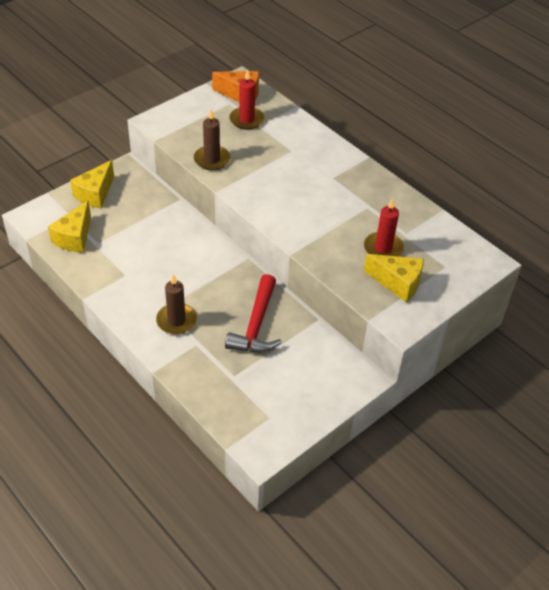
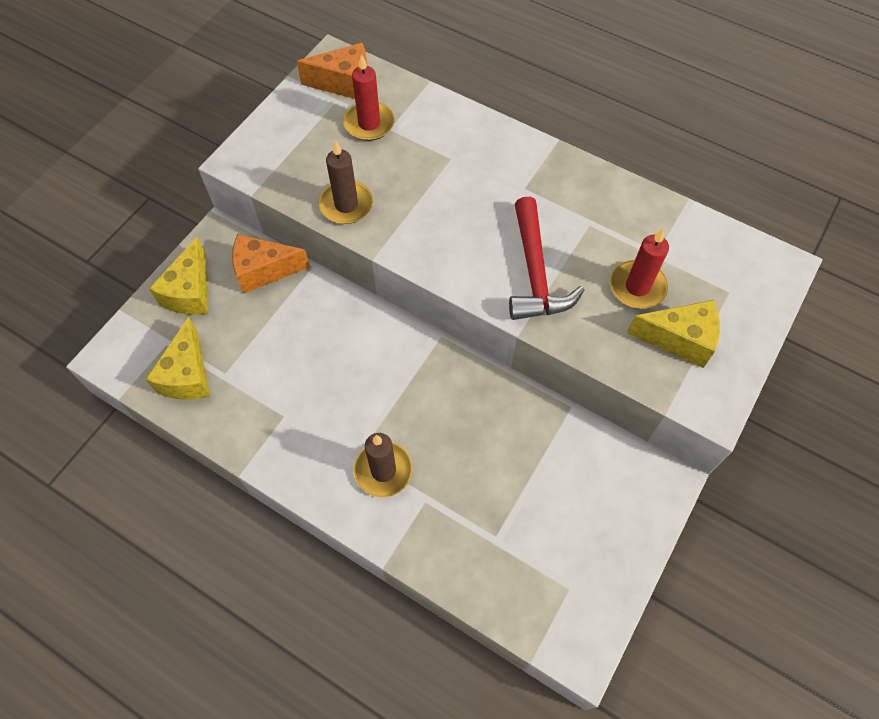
camera: 15 degrees left, 15 degrees up
red hammer [225,274,282,353] -> red hammer moved to [509,197,584,320]
none -> orange cheese [232,234,310,294]

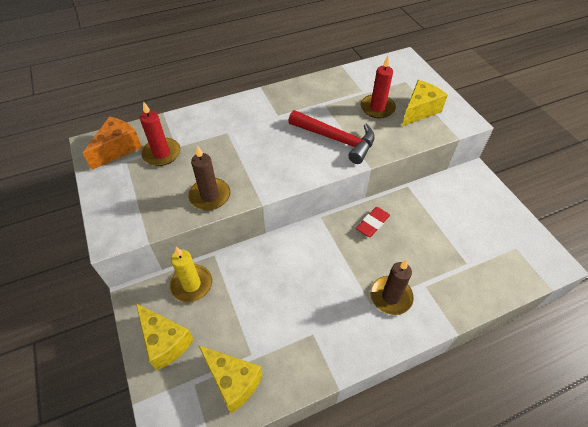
camera: 55 degrees left, 10 degrees down
orange cheese [232,234,310,294] -> yellow candle [170,247,212,302]
none -> red eraser [356,207,390,237]

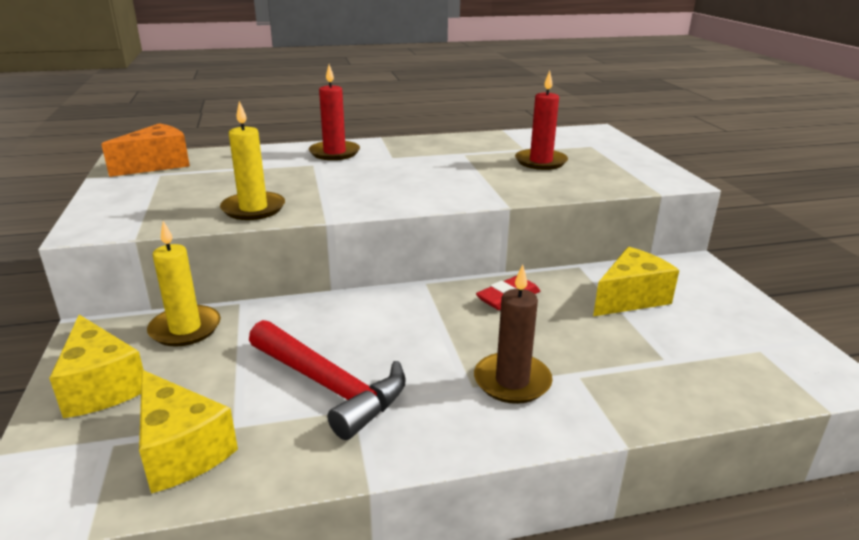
camera: 10 degrees right, 25 degrees down
red candle [140,101,180,166] -> red candle moved to [309,64,360,160]
brown candle [188,145,230,210] -> yellow candle [220,101,285,220]
red hammer [288,110,375,164] -> red hammer moved to [249,320,406,440]
yellow cheese [402,80,448,126] -> yellow cheese moved to [593,247,679,316]

